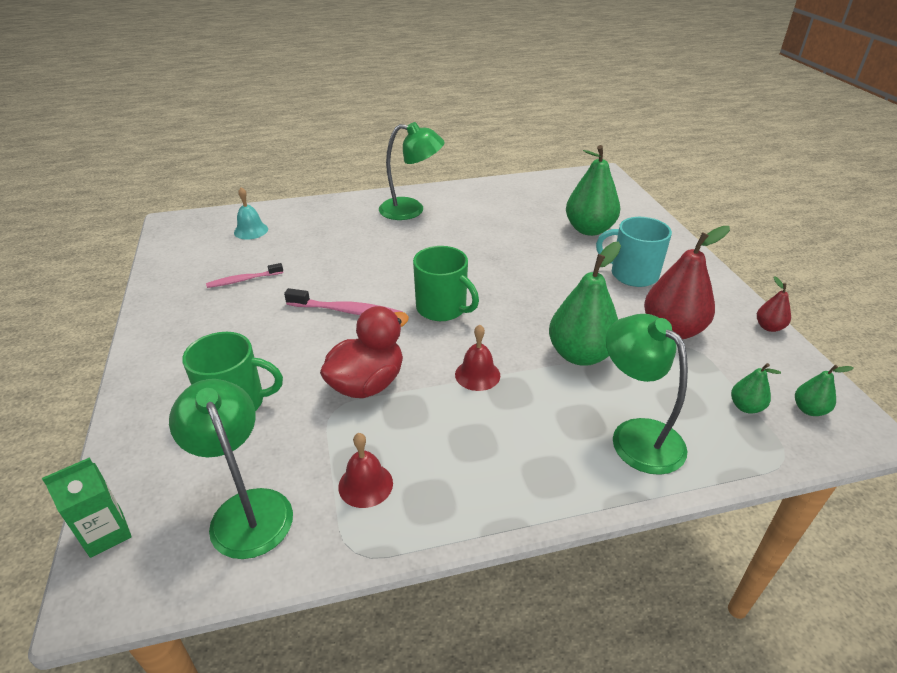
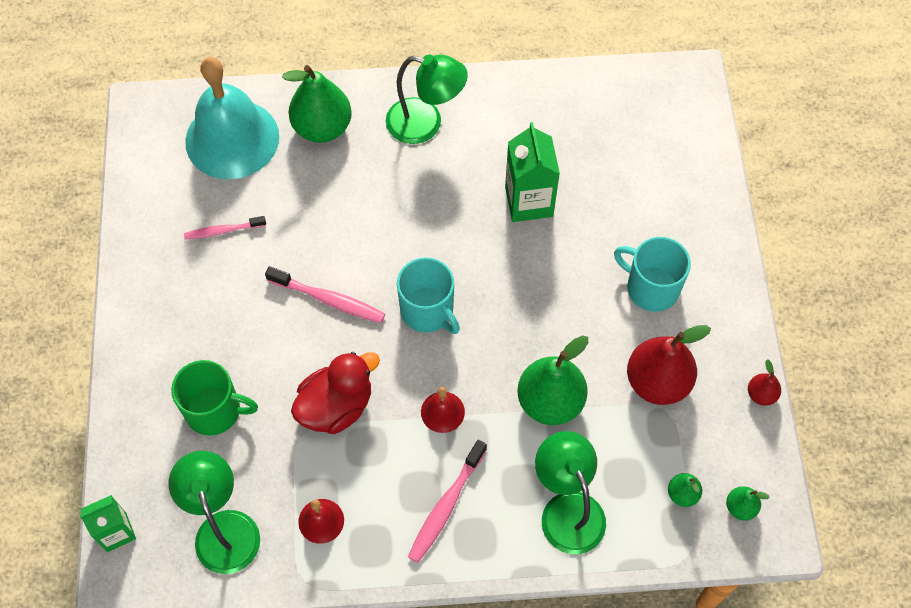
camera: 10 degrees right, 25 degrees up
turquoise bell [234,187,268,240] -> turquoise bell [185,57,279,179], size x2.37
green mug [413,246,479,321] -> turquoise mug [397,257,460,334]
green pear [566,145,620,236] -> green pear moved to [282,65,352,143]
none -> pink toothbrush [408,440,487,563]
none -> green carton [505,122,560,222]

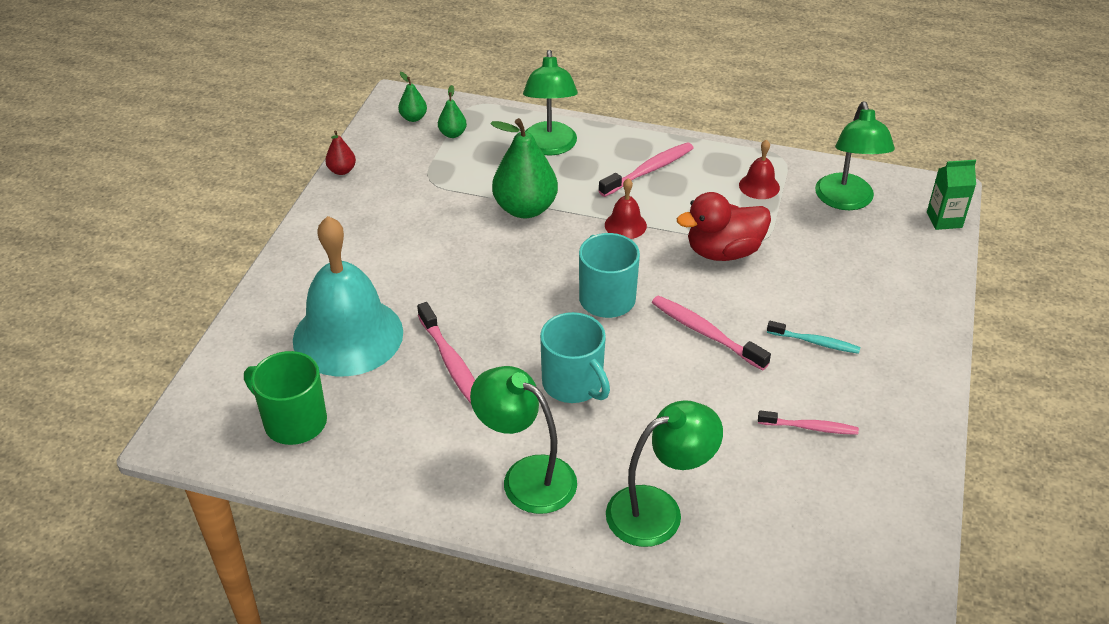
camera: 160 degrees left, 20 degrees down
green mug [171,360,258,436] -> green mug moved to [244,351,327,445]
turquoise bell [185,57,279,179] -> turquoise bell moved to [293,216,403,376]
green pear [282,65,352,143] -> green lamp [606,400,723,547]
green carton [505,122,560,222] -> pink toothbrush [417,302,475,404]
turquoise mug [614,237,691,312] -> turquoise mug moved to [540,312,610,403]
red pear [627,325,711,405] -> none
none -> turquoise toothbrush [767,321,860,354]

